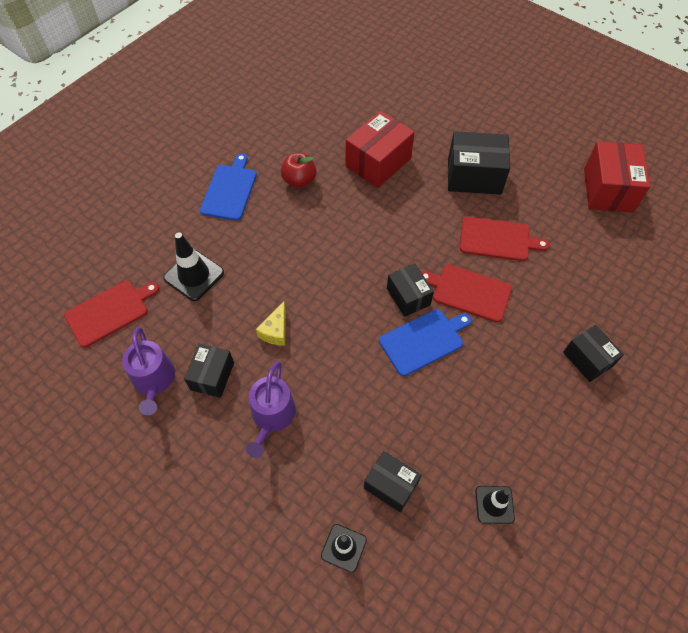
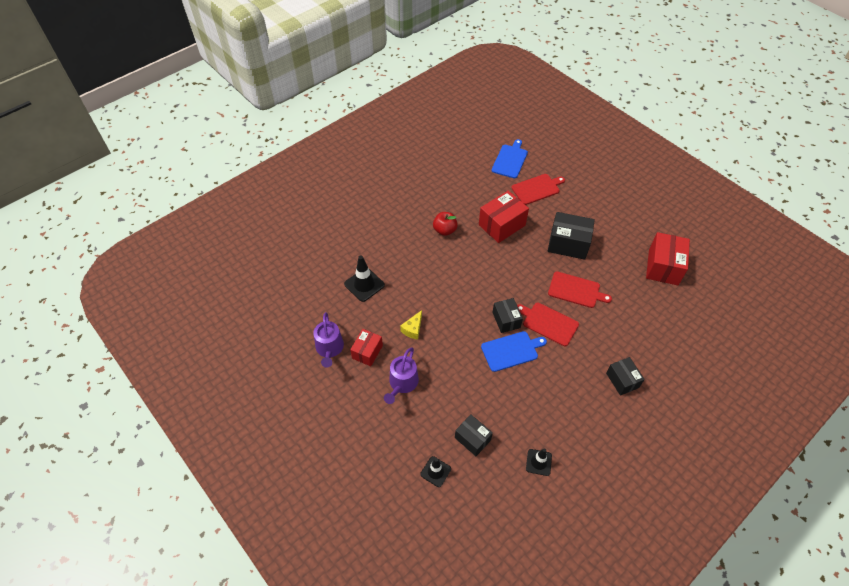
camera: 10 degrees right, 5 degrees down
red cutting board [64,281,159,348] -> red cutting board moved to [511,174,565,205]
black box [184,343,234,398] -> red box [350,329,383,366]
blue cutting board [200,153,257,221] -> blue cutting board moved to [492,139,528,179]

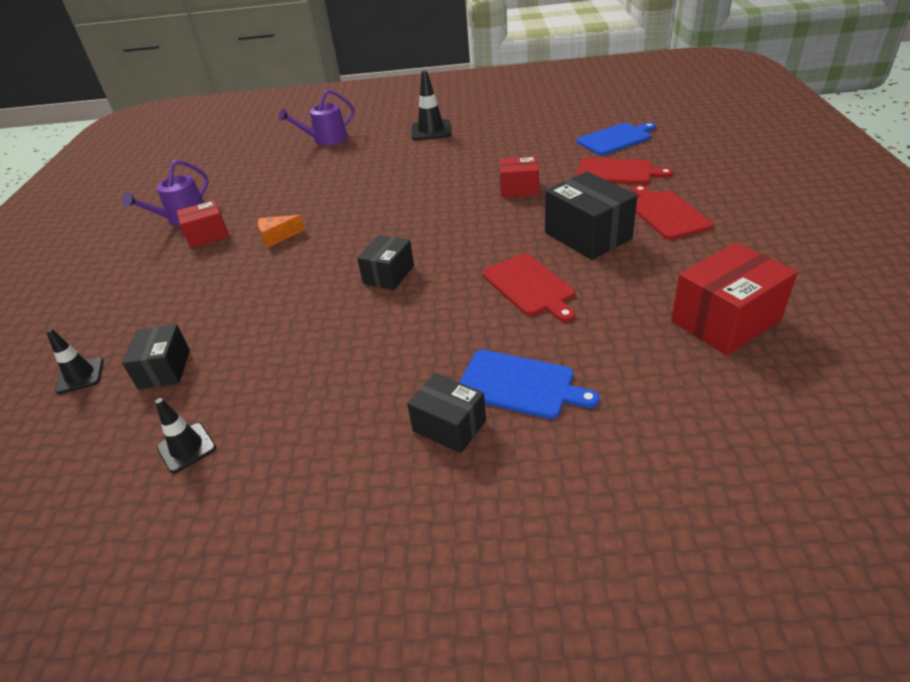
camera: 45 degrees right, 15 degrees down
black traffic cone [344,256,385,302] -> black traffic cone moved to [412,71,451,140]
purple watering can [384,347,419,404] -> purple watering can moved to [279,89,354,146]
yellow cheese [400,310,422,340] -> orange cheese [258,215,305,247]
red apple [433,212,458,236] -> none
red box [479,191,529,243] -> red box [500,156,539,197], size x0.62
blue cutting board [481,331,547,372] -> blue cutting board moved to [459,350,600,419]
red cutting board [517,303,579,346] -> red cutting board moved to [632,185,713,240]
black box [606,357,645,396] -> black box turned 75 degrees counterclockwise [407,373,486,453]

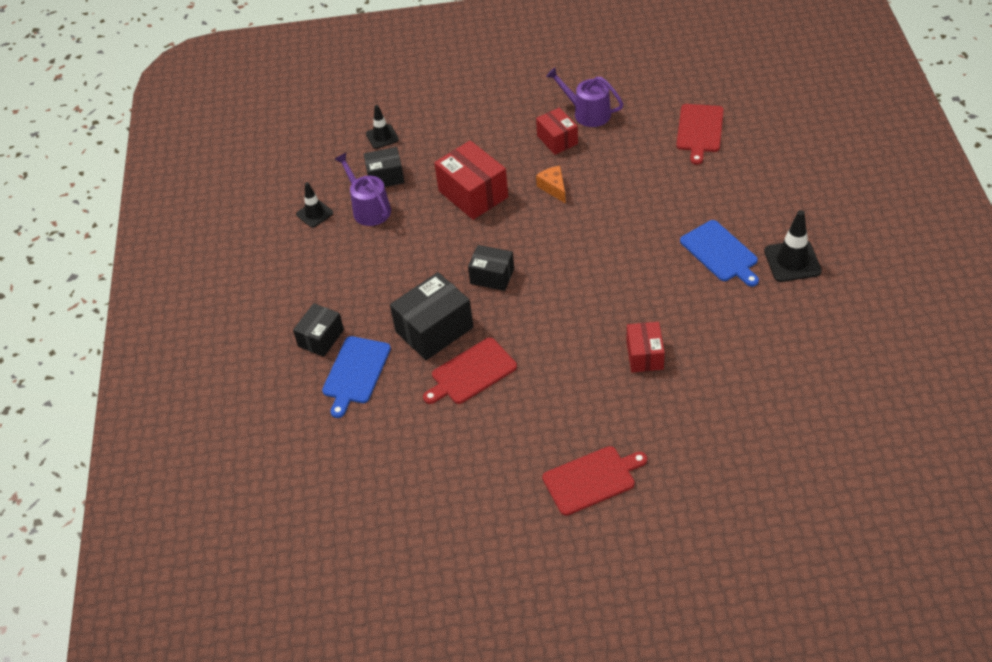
camera: 85 degrees right, 10 degrees up
purple watering can [279,89,354,146] -> purple watering can moved to [334,153,391,226]
black box [545,172,638,260] -> black box moved to [390,272,473,360]
blue cutting board [577,123,656,155] -> blue cutting board moved to [680,220,759,287]
red cutting board [577,158,673,184] -> red cutting board moved to [676,104,724,165]
red box [671,242,797,355] -> red box moved to [434,140,508,220]

